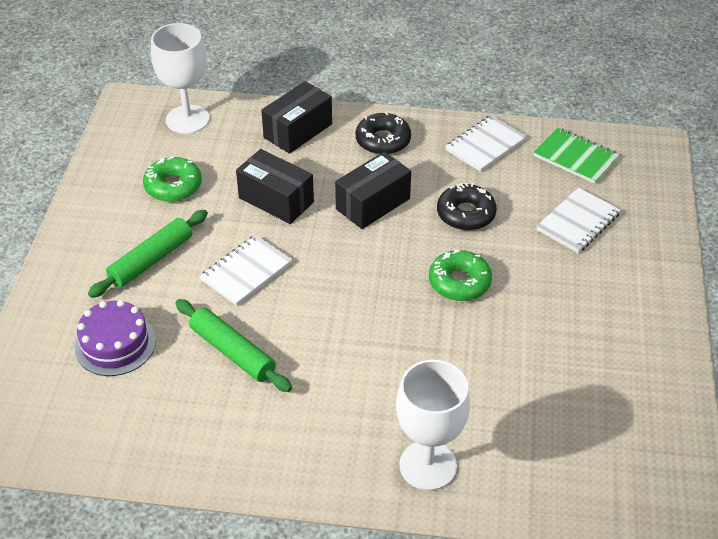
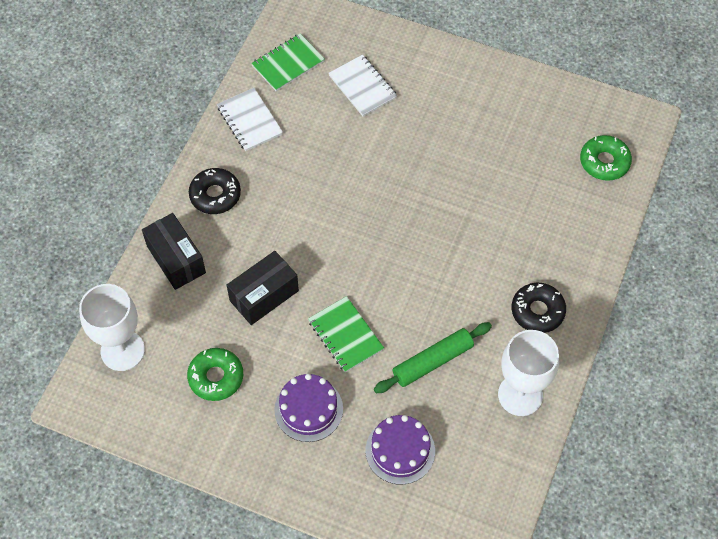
camera: 75 degrees left, 15 degrees up
green rolling pin [88,210,208,298] -> purple cake [274,374,343,442]
white notebook [200,235,293,306] -> green notebook [308,296,384,373]
black box [335,152,411,229] -> none
white goblet [396,360,470,491] -> white goblet moved to [498,330,559,416]
green donut [429,250,492,301] -> green donut moved to [580,135,632,181]
black donut [437,183,497,230] -> black donut moved to [512,283,566,333]

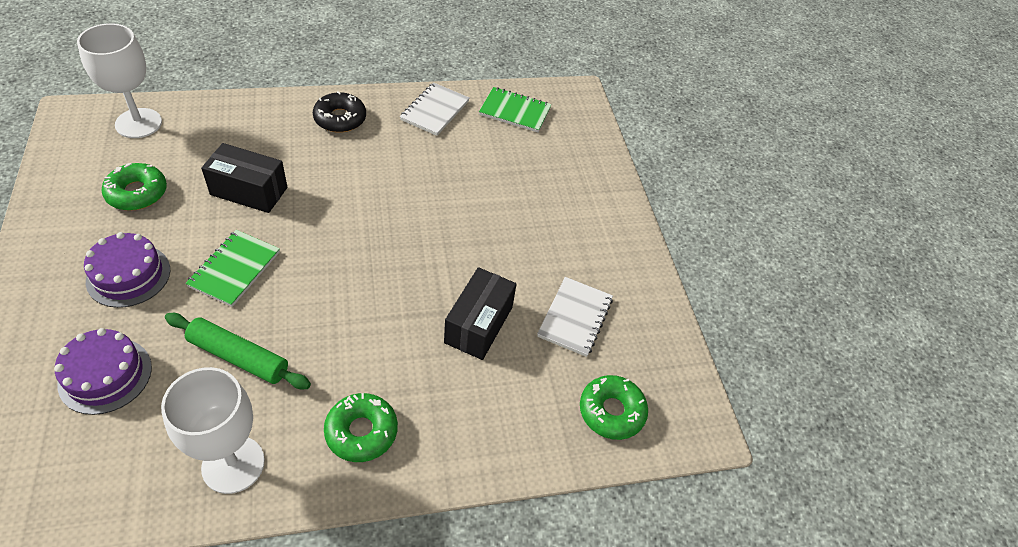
camera: 50 degrees right, 10 degrees down
black box [142,213,206,290] -> black box moved to [444,267,517,360]
white notebook [328,55,397,117] -> white notebook moved to [537,277,613,357]
black donut [512,283,566,333] -> green donut [324,393,398,462]

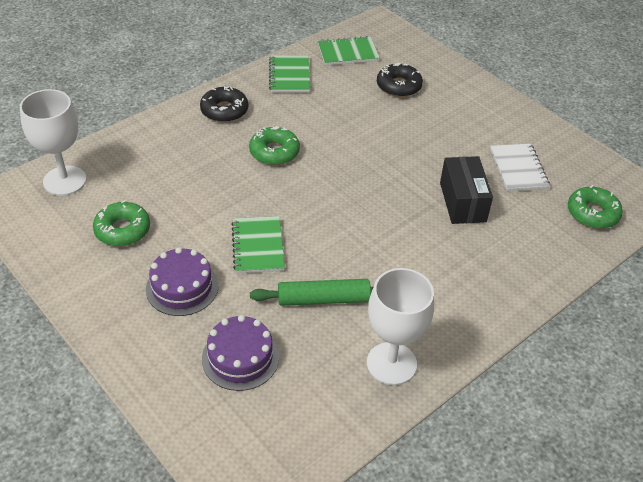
camera: 25 degrees left, 5 degrees down
black box [201,143,287,213] -> none
green donut [324,393,398,462] -> green donut moved to [249,126,300,165]
white notebook [400,83,469,136] -> green notebook [269,55,310,93]
none -> black donut [377,63,423,97]

